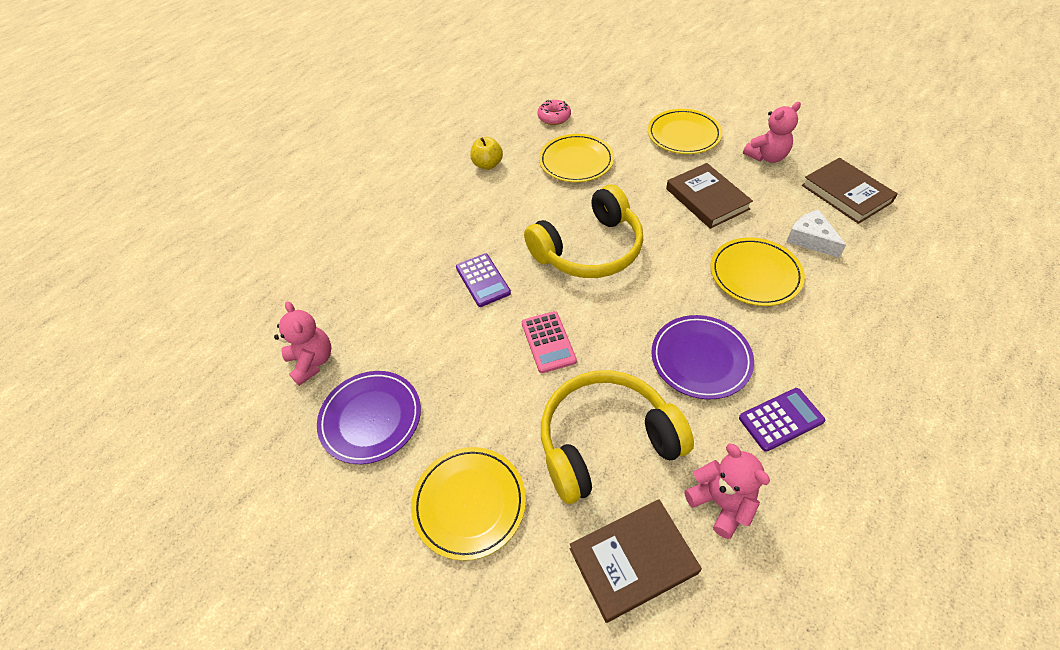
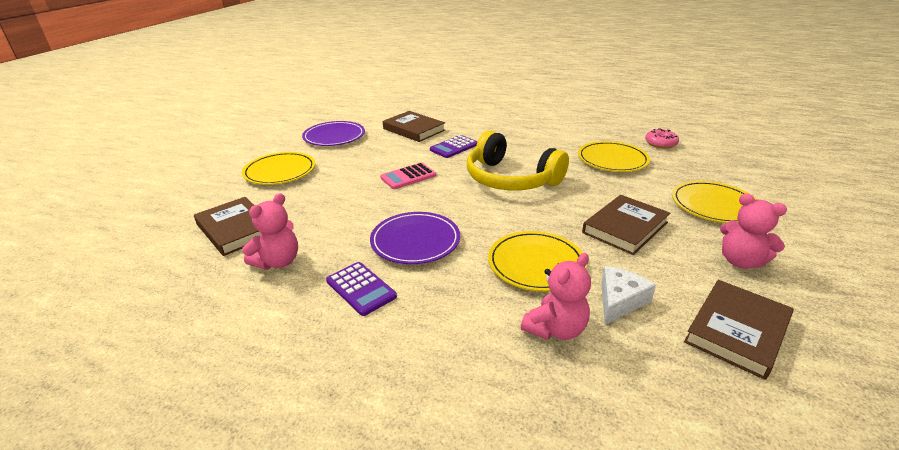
camera: 70 degrees right, 20 degrees down
pink teddy bear [274,301,332,386] -> pink teddy bear moved to [521,253,591,340]
yellow apple [470,137,503,170] -> none
yellow headphones [541,370,694,504] -> none
none -> brown book [383,111,445,142]

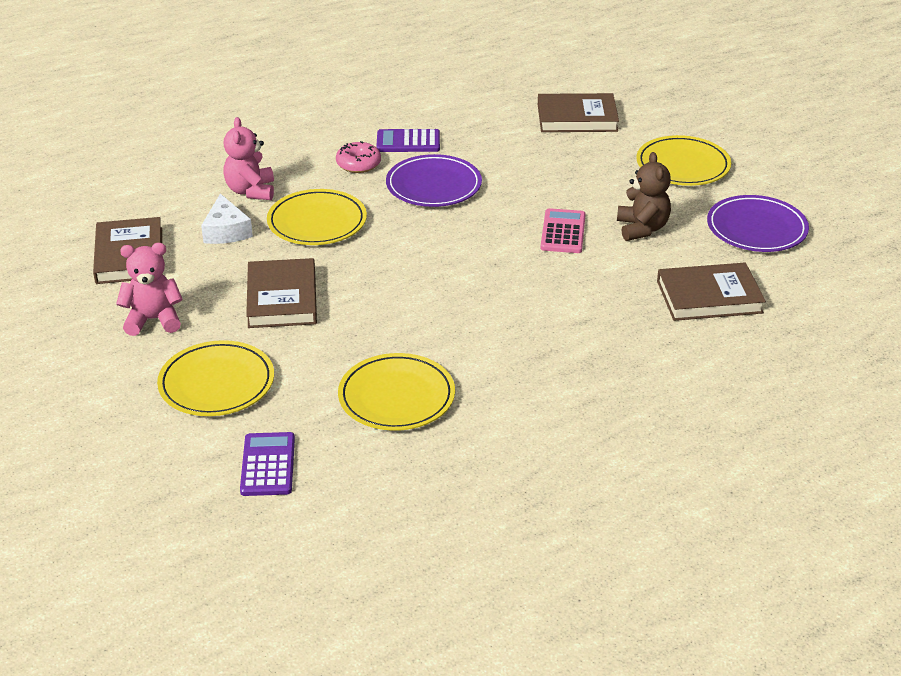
camera: 130 degrees right, 5 degrees up
pink teddy bear [242,193,298,269] -> none
purple calculator [430,135,477,158] -> purple calculator moved to [240,432,295,496]
yellow headphones [467,131,569,190] -> none
pink donut [645,128,679,148] -> pink donut moved to [336,141,381,173]
none -> brown teddy bear [617,152,671,241]

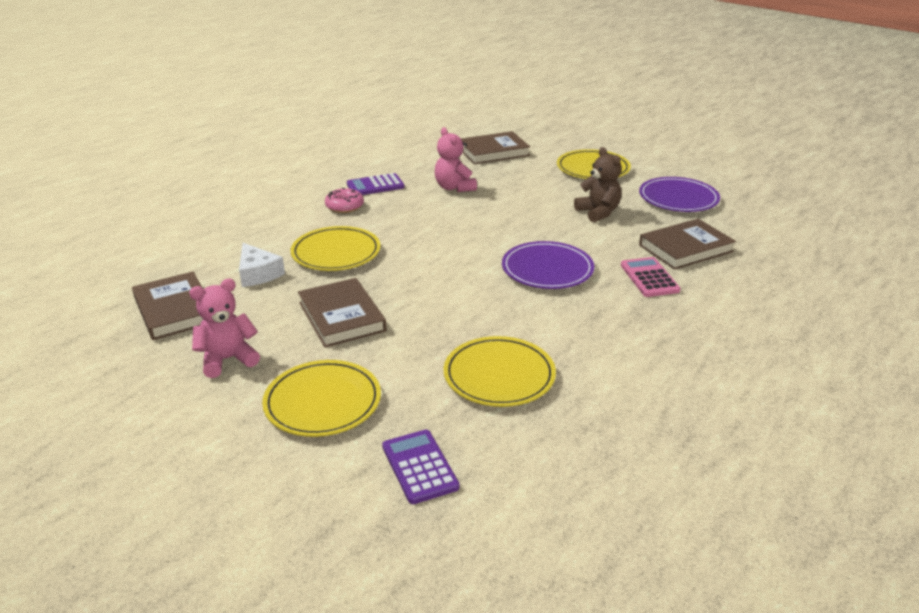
camera: 20 degrees left, 5 degrees down
pink teddy bear [223,117,274,200] -> pink teddy bear moved to [435,127,477,192]
purple plate [386,154,482,207] -> purple plate moved to [502,241,594,289]
pink calculator [541,208,586,253] -> pink calculator moved to [621,257,681,297]

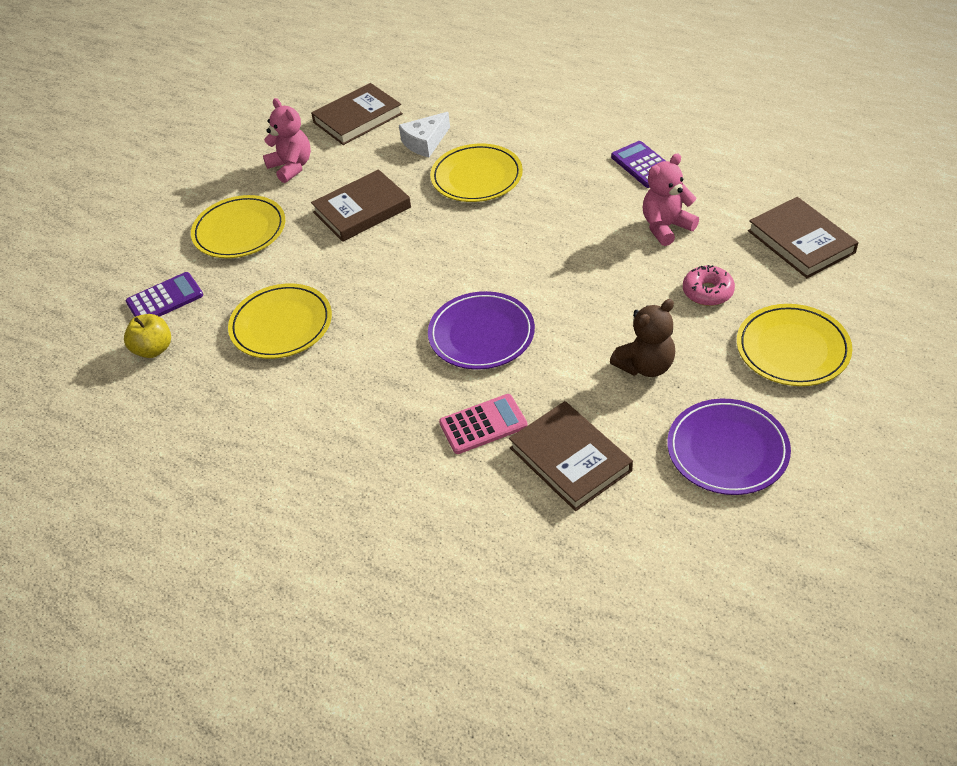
camera: 85 degrees right, 15 degrees up
pink donut [325,188,364,213] -> pink donut moved to [683,265,735,306]
none -> yellow apple [124,314,171,358]

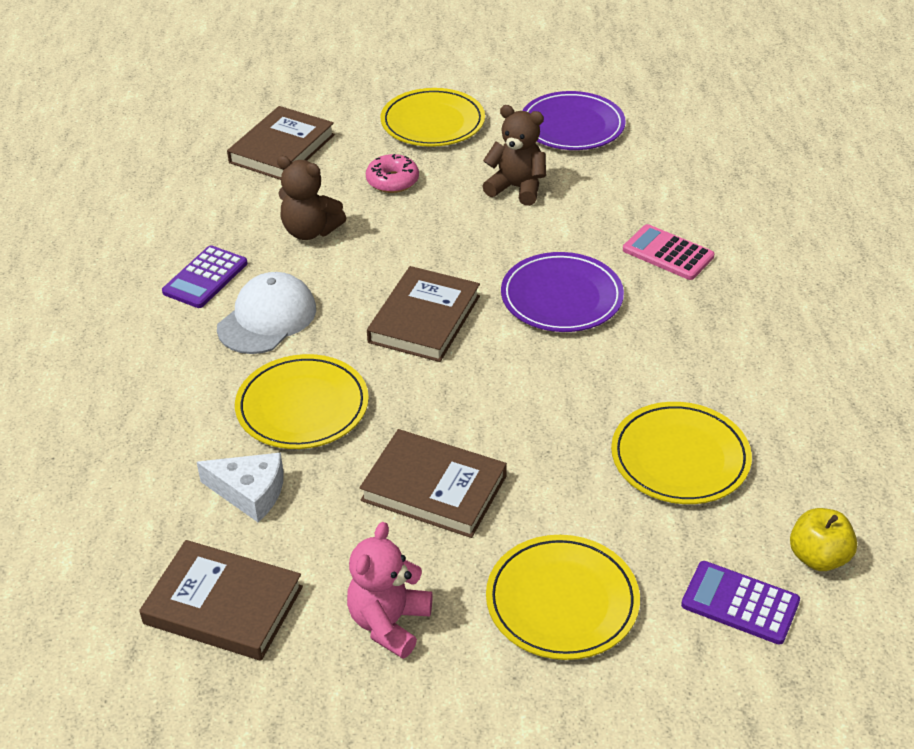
camera: 125 degrees left, 5 degrees down
brown book [509,401,633,511] -> brown book moved to [367,266,480,362]
pink teddy bear [643,154,699,246] -> brown teddy bear [277,156,346,240]
none -> white cap [217,272,316,354]

